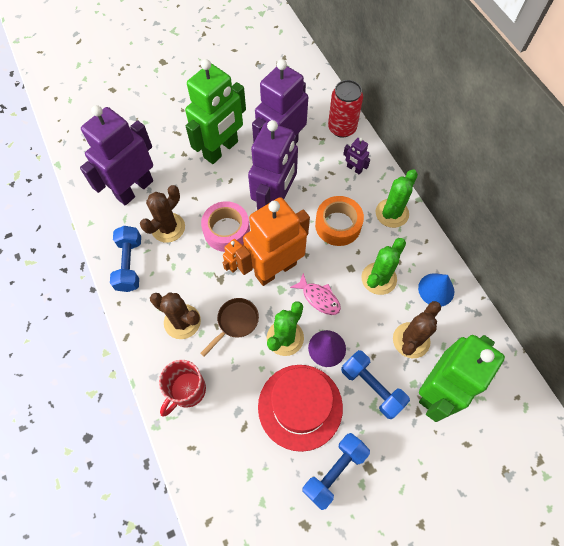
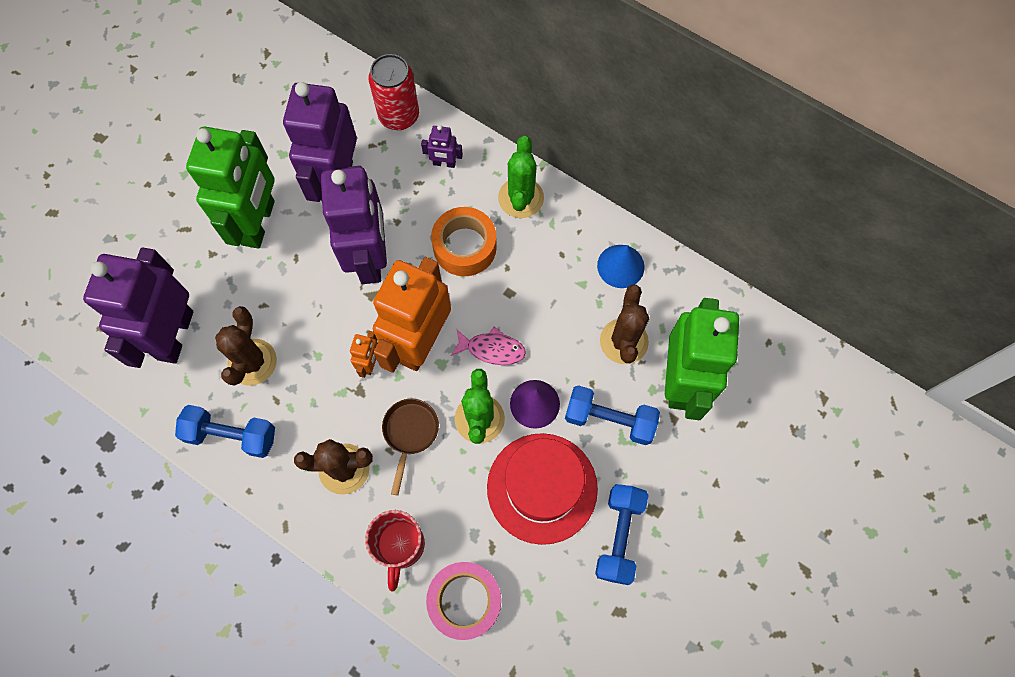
camera: 30 degrees left, 5 degrees up
blue dumbbell [110,226,141,292] -> blue dumbbell turned 45 degrees counterclockwise [175,405,275,458]
pink tape [201,201,250,252] -> pink tape moved to [426,562,501,640]
green cactus [361,238,406,295] -> none

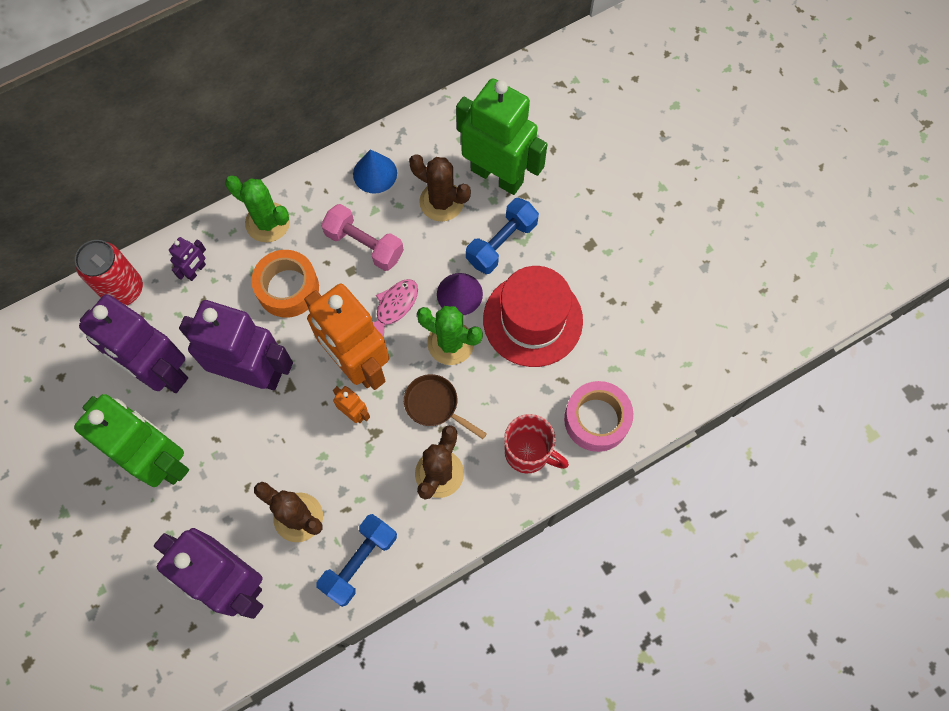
camera: 65 degrees left, 0 degrees up
blue dumbbell [595,484,649,585] -> none
none -> pink dumbbell [321,204,404,271]

